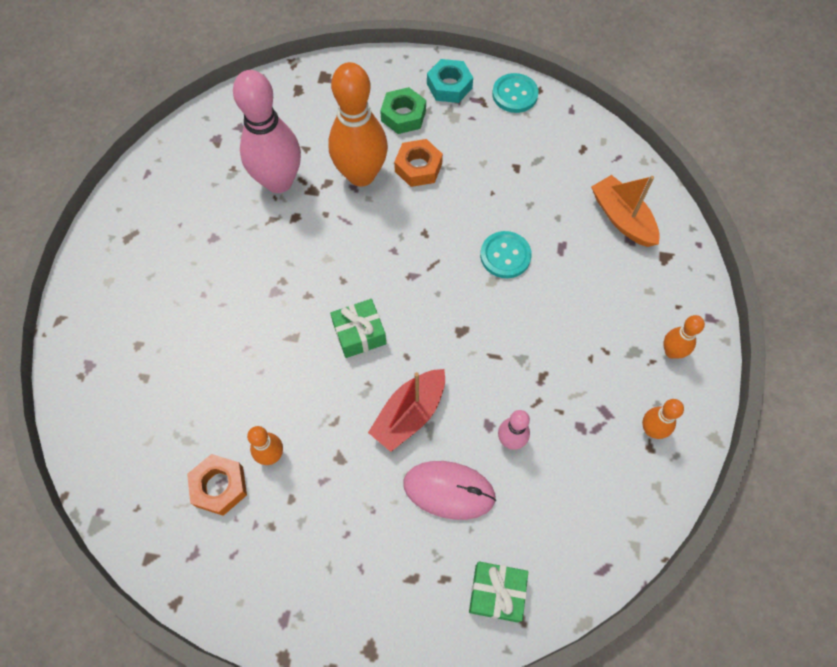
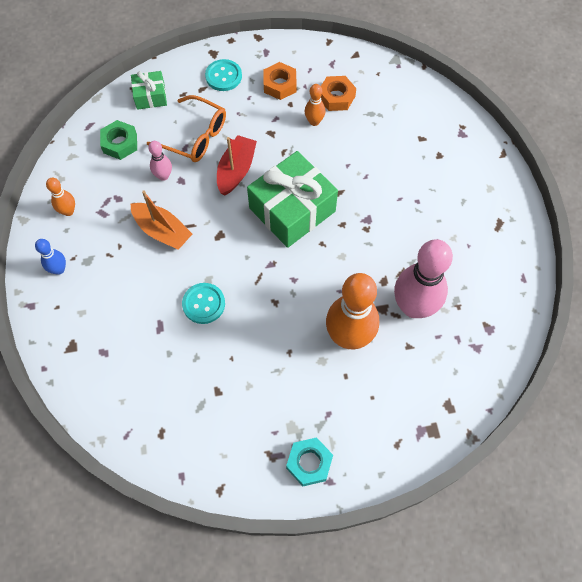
camera: 160 degrees right, 0 degrees up
green gift [330,299,386,358] -> green gift [247,151,338,248], size x1.97
green nut [380,87,426,134] -> green nut moved to [100,120,137,160]
orange nut [394,139,443,187] -> orange nut moved to [263,62,297,100]
pink mouse [403,461,496,520] -> orange glasses [147,95,226,162]
turquoise button [492,73,539,113] -> turquoise button moved to [205,59,242,91]
orange boat [591,175,660,247] -> orange boat moved to [131,190,192,250]
orange bowling pin [663,315,705,359] -> blue bowling pin [35,239,66,275]

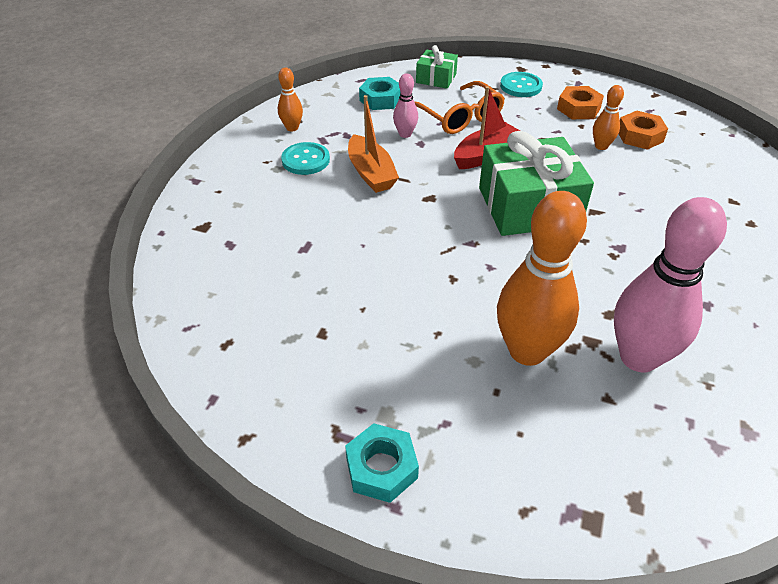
camera: 30 degrees right, 20 degrees down
blue bowling pin [35,239,66,275] -> none
green nut [100,120,137,160] -> turquoise nut [359,77,401,110]
turquoise button [182,283,225,324] -> turquoise button moved to [281,142,330,175]

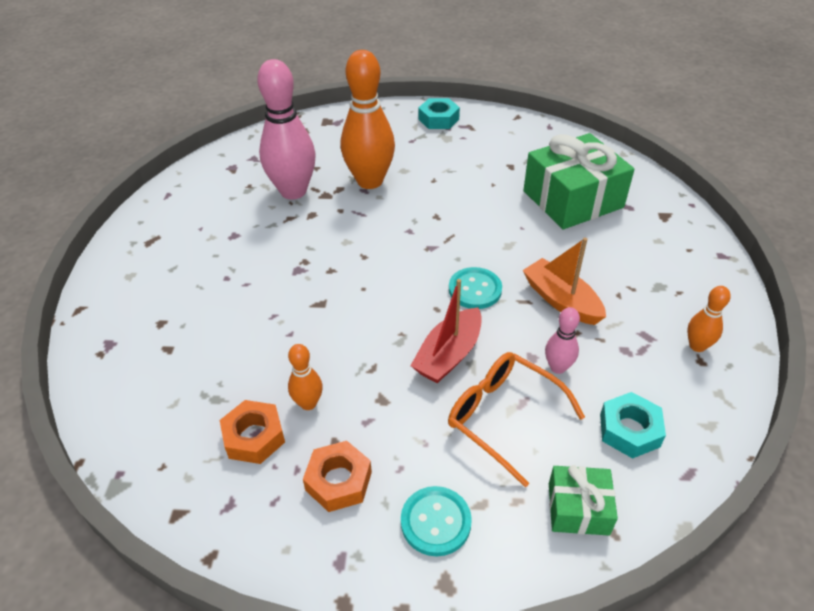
camera: 165 degrees right, 0 degrees up
turquoise button [281,142,330,175] -> turquoise button moved to [449,267,502,309]
green gift [479,131,594,236] -> green gift moved to [523,133,635,229]

